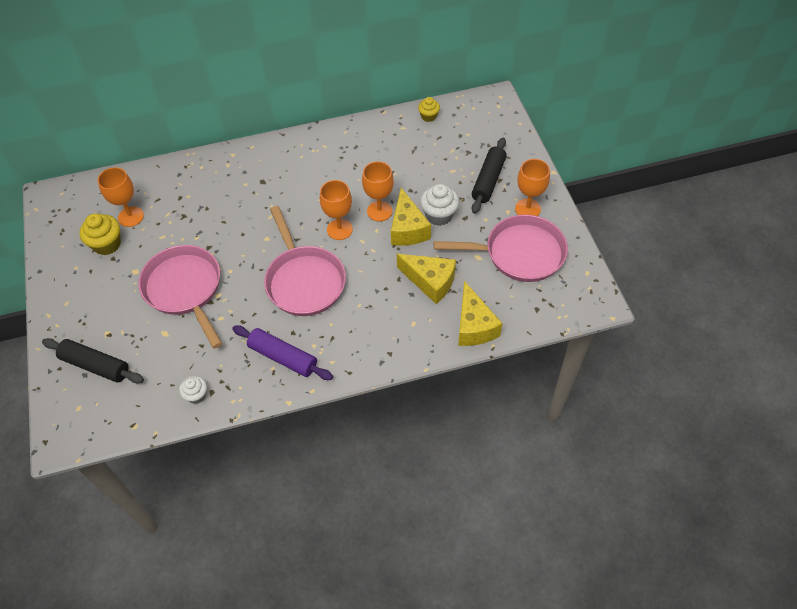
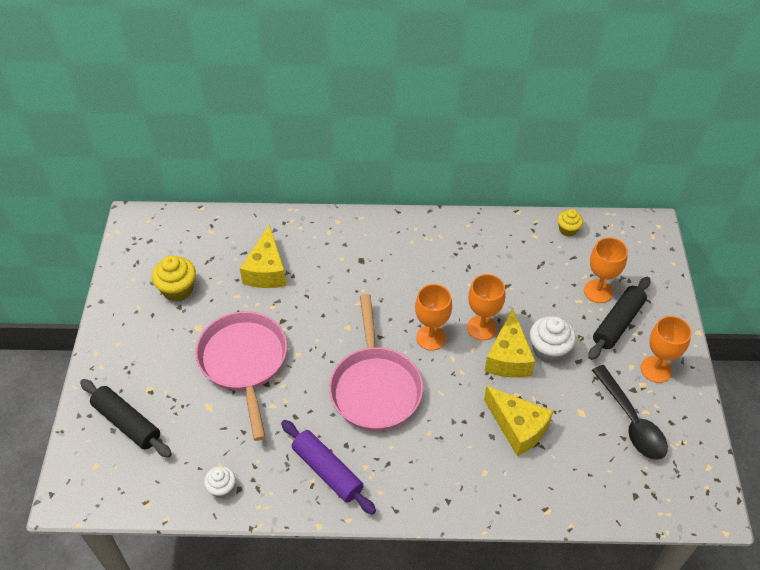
camera: 15 degrees right, 5 degrees down
orange goblet [98,167,144,227] -> orange goblet moved to [584,237,628,303]
pink pan [434,215,568,282] -> black spoon [592,365,668,460]
yellow cheese [458,281,503,346] -> yellow cheese moved to [240,225,287,288]

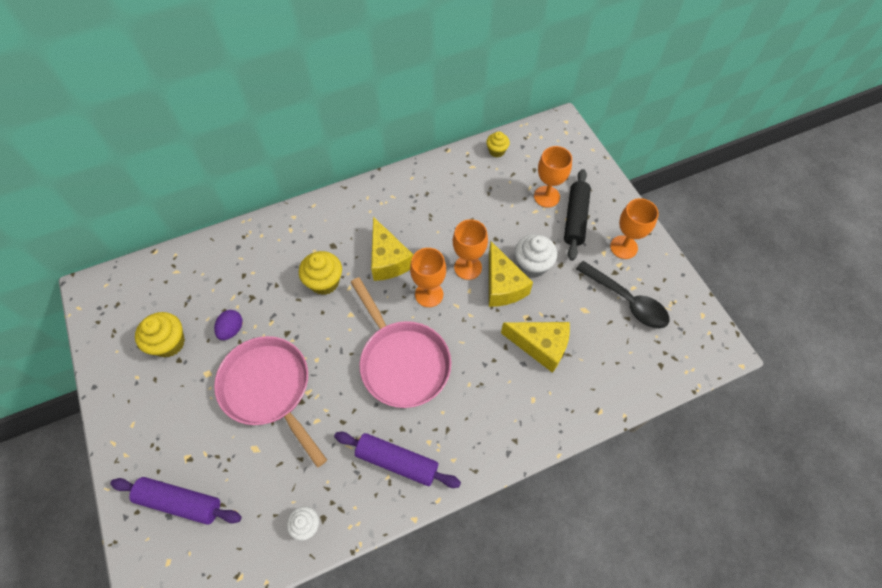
camera: 25 degrees left, 10 degrees up
black rolling pin [80,379,172,458] -> purple rolling pin [110,477,242,525]
yellow cheese [240,225,287,288] -> yellow cheese moved to [371,217,413,281]
none -> purple egg [214,310,242,340]
none -> yellow cupcake [299,251,342,295]

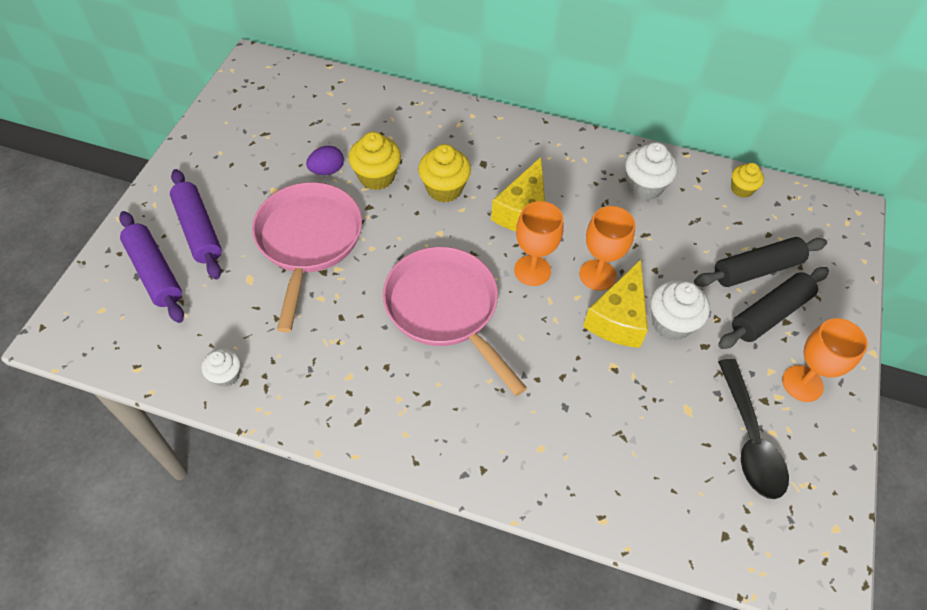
camera: 40 degrees right, 5 degrees down
yellow cupcake [135,312,185,357] -> yellow cupcake moved to [349,132,401,190]
purple rolling pin [334,432,461,488] -> purple rolling pin moved to [170,169,222,279]
pink pan [350,277,451,408] -> pink pan turned 135 degrees clockwise [383,247,527,396]
yellow cheese [501,322,570,373] -> none
orange goblet [534,146,572,208] -> black rolling pin [694,237,827,287]
none -> white cupcake [625,142,678,200]

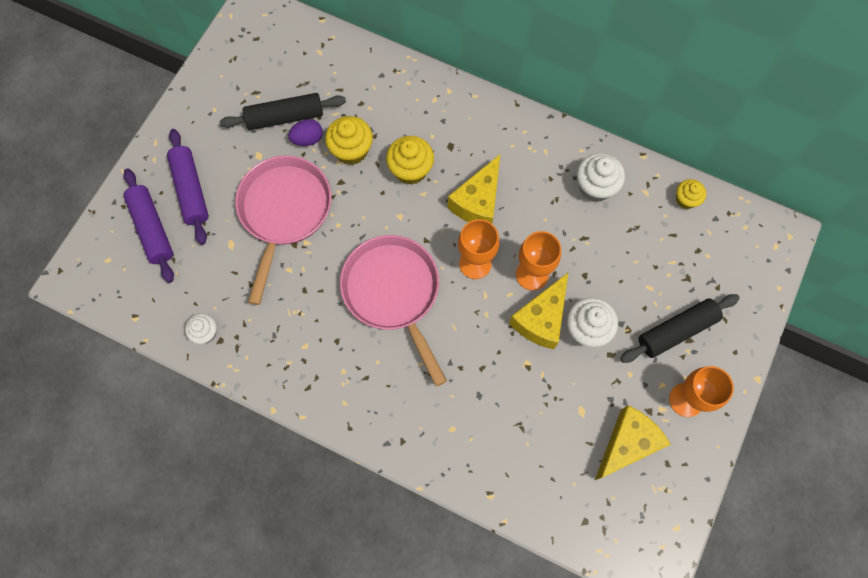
camera: 10 degrees right, 15 degrees up
black rolling pin [694,237,827,287] -> black rolling pin moved to [219,93,346,130]
black spoon [718,359,789,499] -> yellow cheese [595,405,671,480]

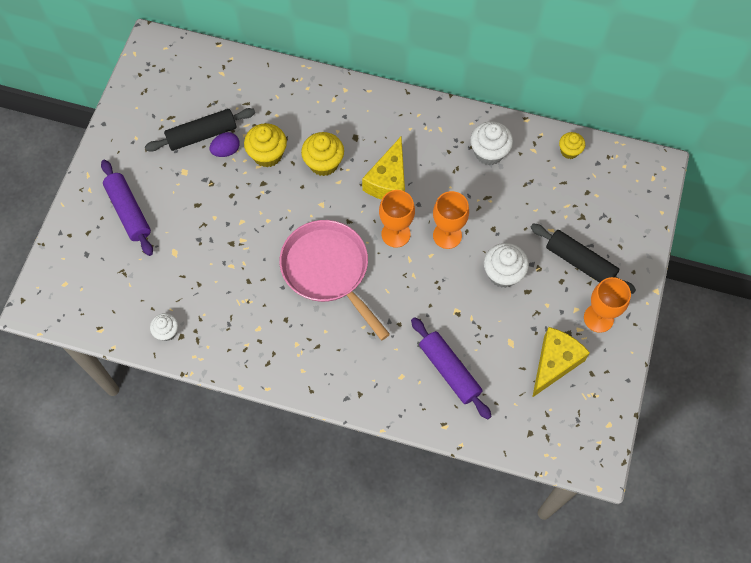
camera: 10 degrees left, 5 degrees down
purple rolling pin [123,168,174,283] -> purple rolling pin moved to [411,317,492,420]
pink pan [235,155,331,305] -> none
yellow cheese [509,272,569,349] -> none
black rolling pin [620,294,740,363] -> black rolling pin turned 75 degrees clockwise [530,224,636,294]

